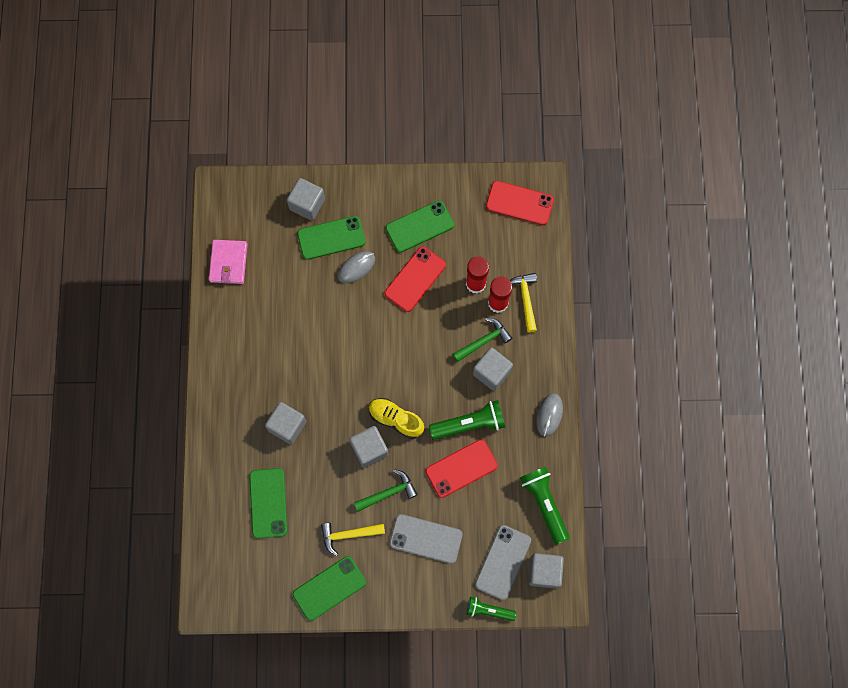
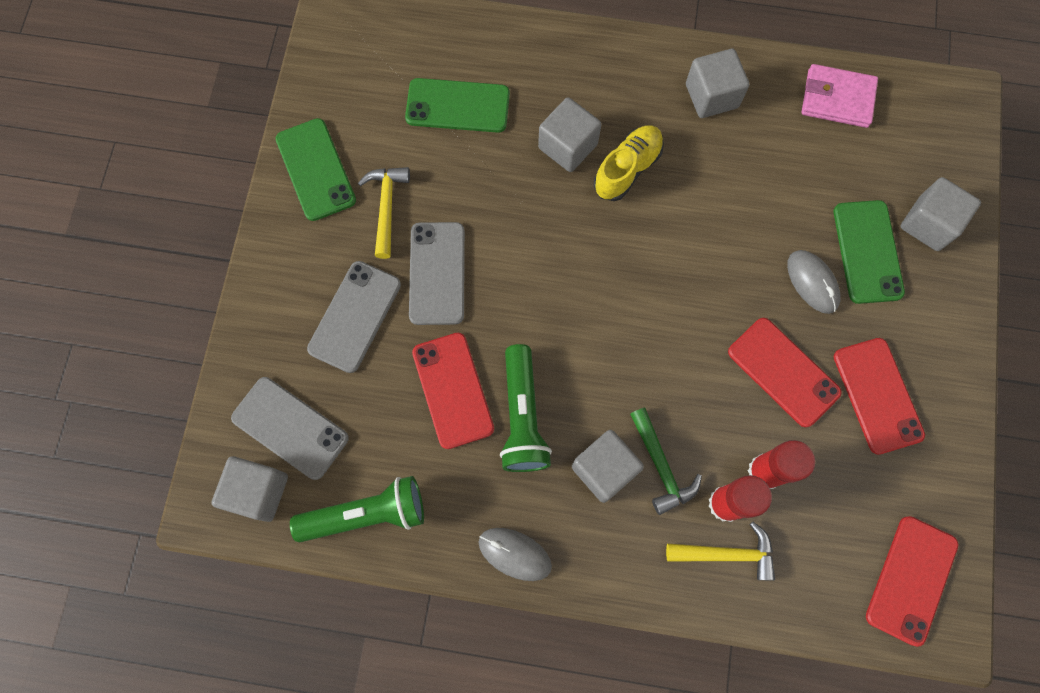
camera: 100 degrees right, 0 degrees up
grey cube [349,426,389,468] -> grey cube moved to [686,49,749,118]
green hammer [354,469,418,512] -> grey phone [409,222,465,325]
yellow shoe [369,398,424,439] -> yellow shoe moved to [594,125,664,201]
green phone [386,200,454,253] -> red phone [834,338,925,455]
green flashlight [467,597,516,621] -> none

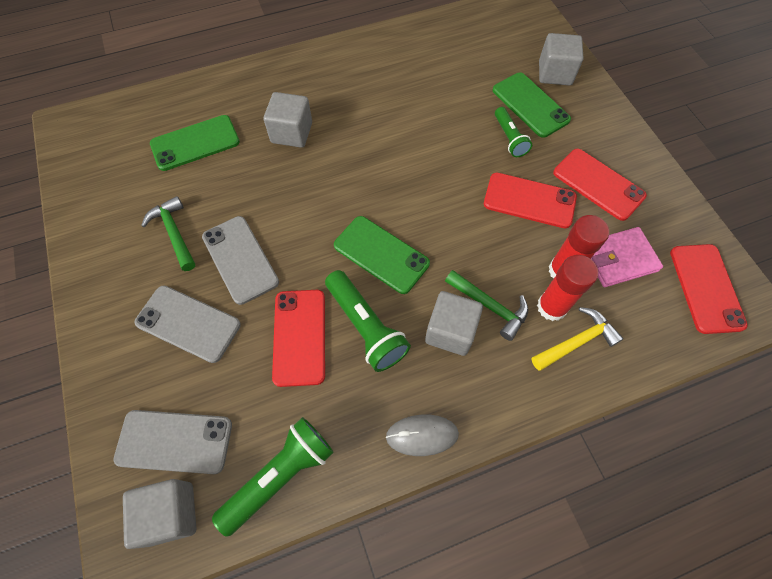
camera: 30 degrees left, 10 degrees down
green phone [275,118,356,221] -> green phone moved to [334,216,430,294]
grey phone [307,261,401,373] -> grey phone turned 60 degrees counterclockwise [135,286,241,363]
yellow hammer [358,167,410,259] -> green hammer [141,196,195,271]
red phone [412,332,494,449] -> red phone turned 45 degrees clockwise [272,290,325,387]
yellow shoe [594,125,664,201] -> none
grey cube [686,49,749,118] -> none
grey mouse [787,250,841,314] -> green flashlight [495,107,532,157]
pink wallet [802,64,878,128] -> pink wallet moved to [591,227,663,287]

